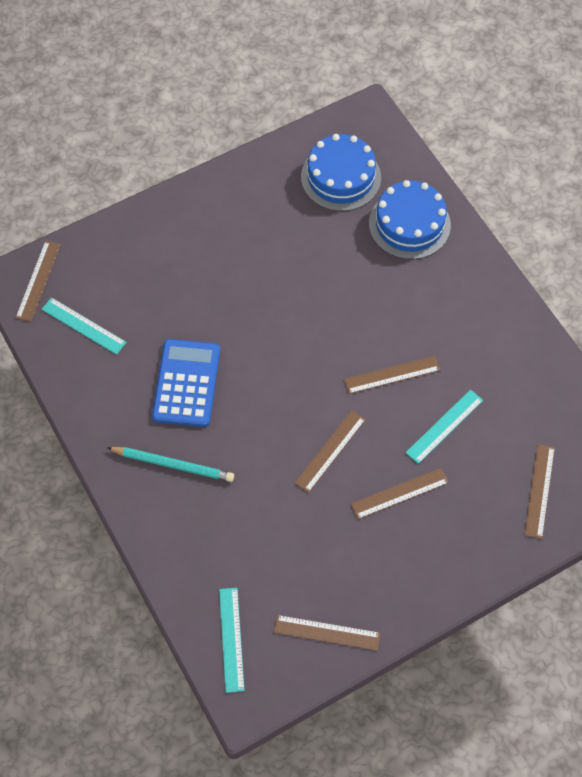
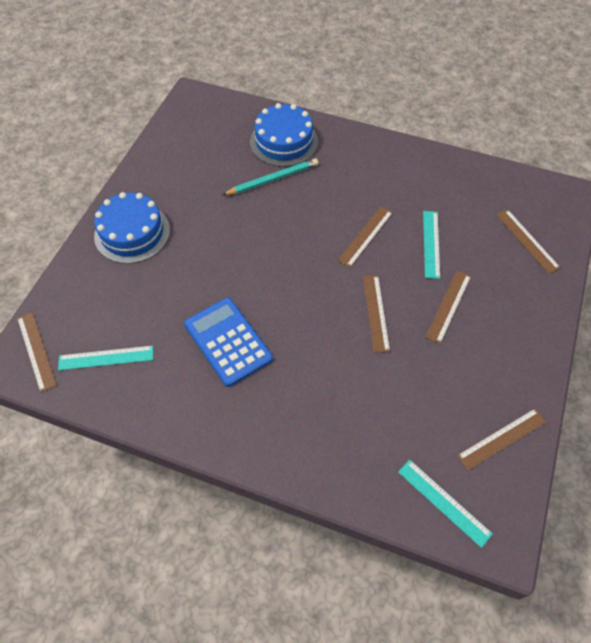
camera: 40 degrees left, 5 degrees down
turquoise pencil [107,447,234,482] -> turquoise pencil moved to [223,158,319,195]
blue cake [301,134,381,211] -> blue cake moved to [94,192,170,264]

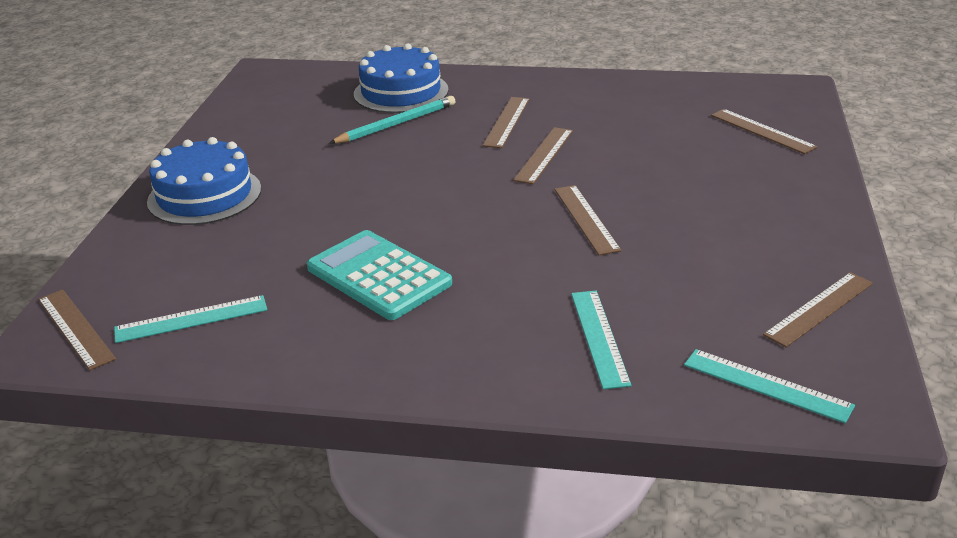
camera: 10 degrees left, 25 degrees down
blue calculator [184,298,273,387] -> turquoise calculator [307,230,452,320]
turquoise ruler [423,211,440,279] -> turquoise ruler moved to [571,291,631,389]
brown ruler [425,271,471,344] -> brown ruler moved to [482,97,530,148]

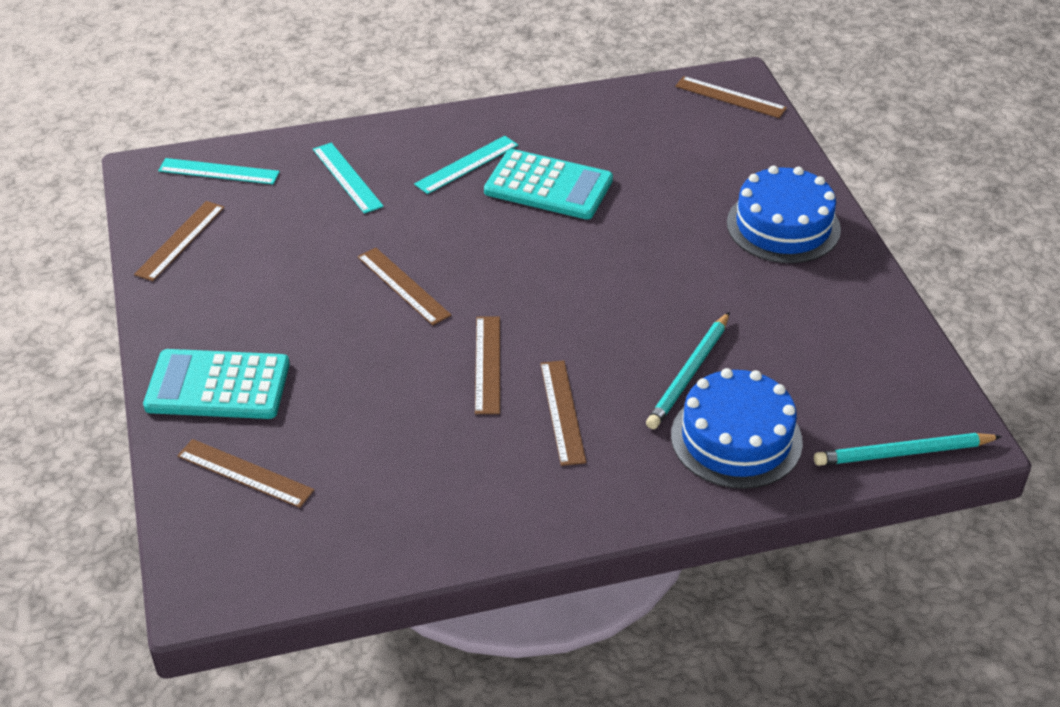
camera: 155 degrees right, 10 degrees up
turquoise ruler [114,295,267,343] -> turquoise ruler moved to [414,136,518,194]
none -> turquoise calculator [143,349,290,419]
none -> turquoise pencil [814,433,1002,466]

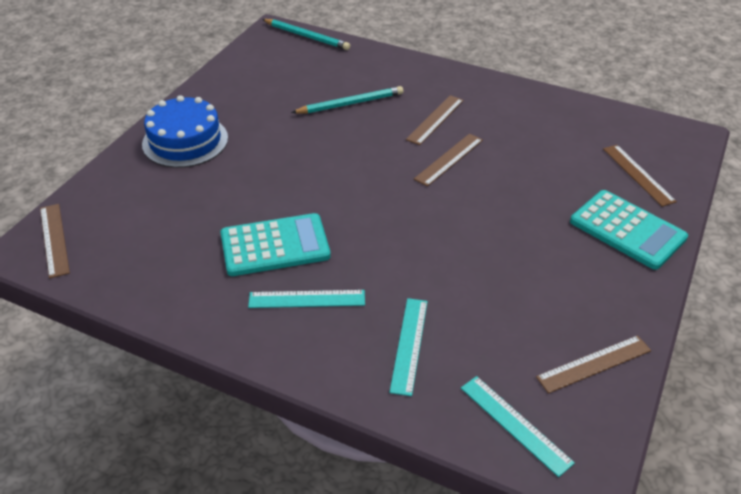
camera: 140 degrees left, 0 degrees up
brown ruler [358,248,451,325] -> none
turquoise calculator [484,149,613,219] -> turquoise calculator turned 105 degrees clockwise [220,213,331,276]
blue cake [671,368,803,489] -> none

